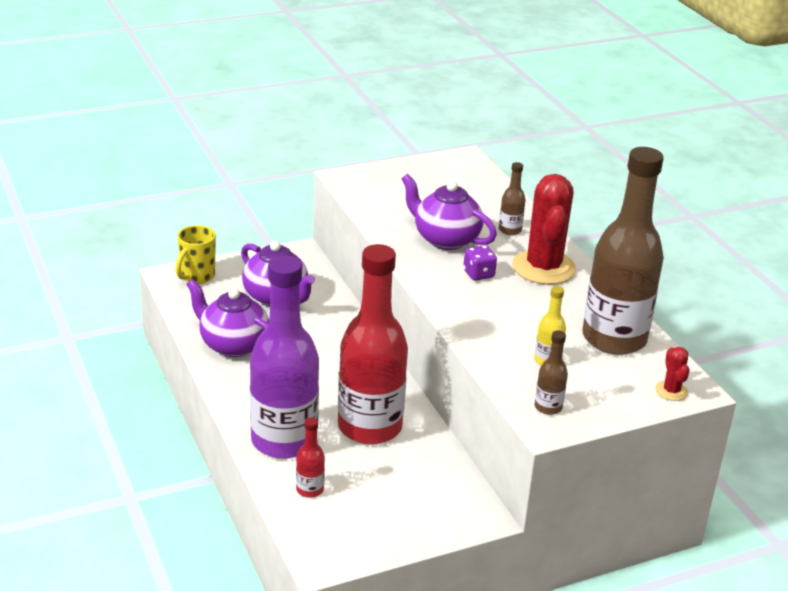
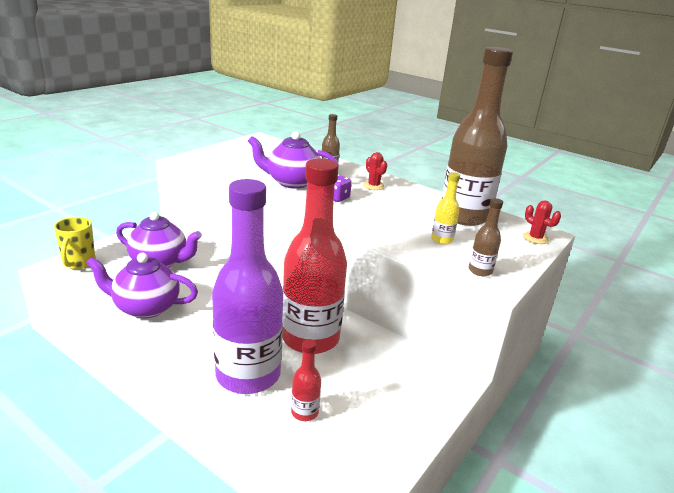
camera: 30 degrees left, 5 degrees down
red cactus [512,174,576,285] -> red cactus [363,152,387,190], size x0.45

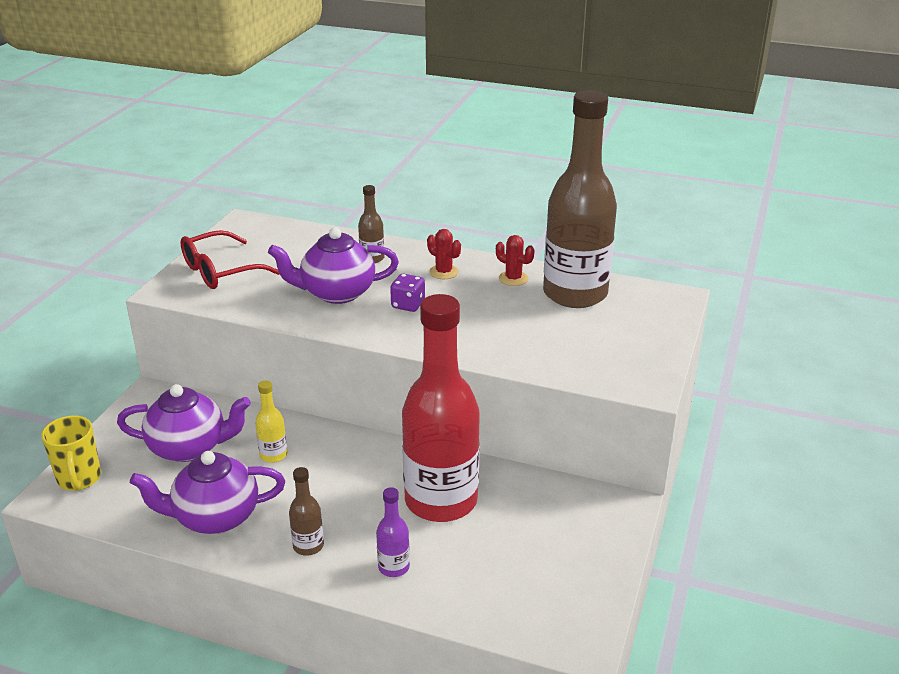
camera: 15 degrees left, 5 degrees up
purple bottle [212,179,283,394] -> purple bottle [376,487,410,577], size x0.40
red bottle [291,339,321,421] -> none
yellow bottle [431,172,460,244] -> yellow bottle moved to [255,381,287,463]
brown bottle [469,198,503,276] -> brown bottle moved to [289,467,324,556]
red cactus [523,201,561,244] -> red cactus moved to [496,235,534,286]
none -> red glasses [180,230,279,289]

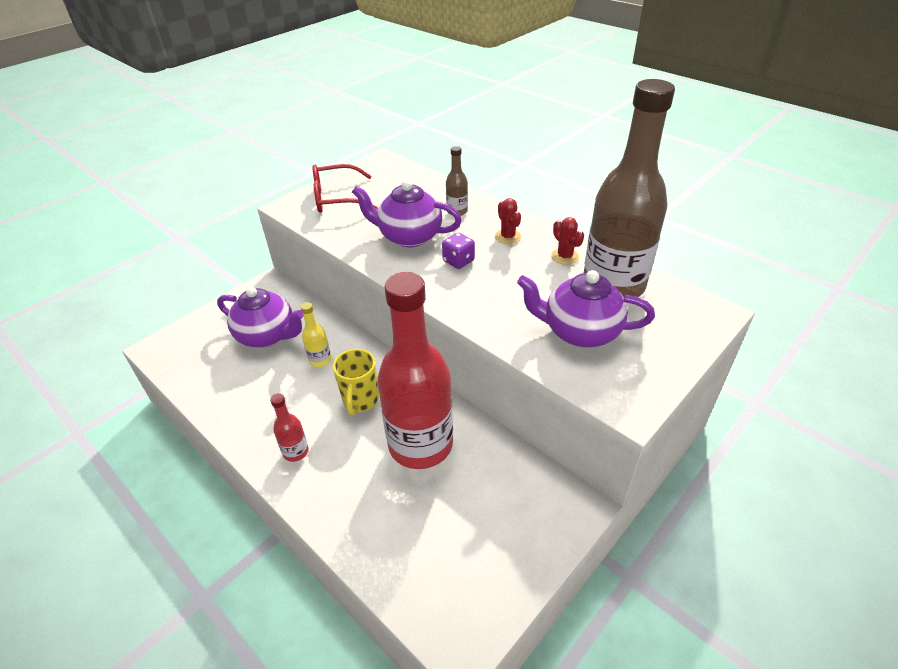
camera: 25 degrees right, 10 degrees up
yellow mug [41,416,101,491] -> yellow mug moved to [333,349,379,416]
purple teapot [130,451,285,534] -> purple teapot moved to [517,270,655,348]
brown bottle [289,467,324,556] -> red bottle [270,393,309,462]
purple bottle [376,487,410,577] -> none

